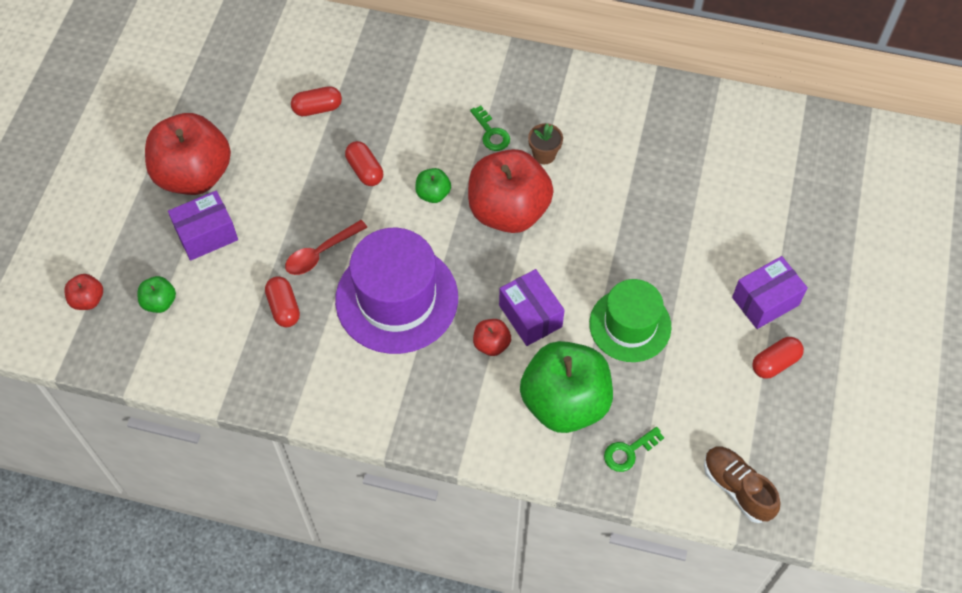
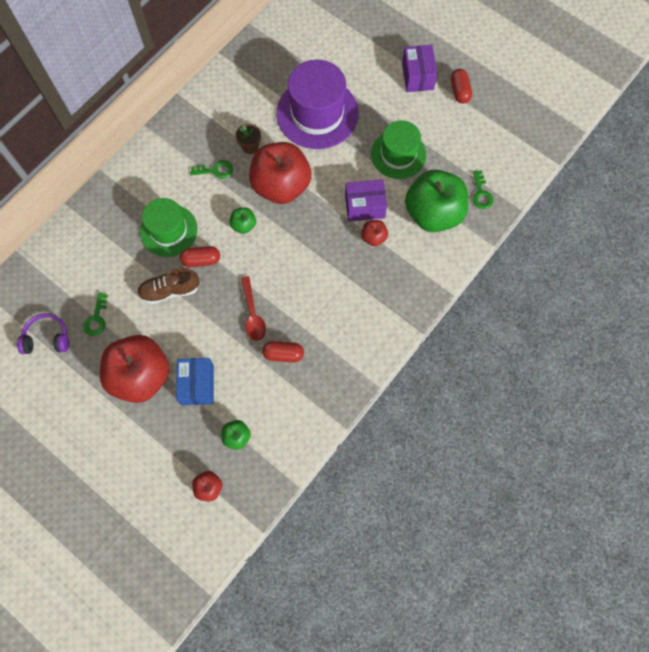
camera: 65 degrees left, 10 degrees up
purple box [168,191,238,261] -> blue box [176,358,214,405]
red capsule [291,86,342,116] -> none
purple hat [335,228,458,354] -> purple hat moved to [276,60,359,149]
brown shoe [704,447,781,523] -> brown shoe moved to [137,268,199,304]
none -> purple headphones [17,313,69,354]
none -> green key [83,293,108,336]
none -> green hat [140,198,198,257]

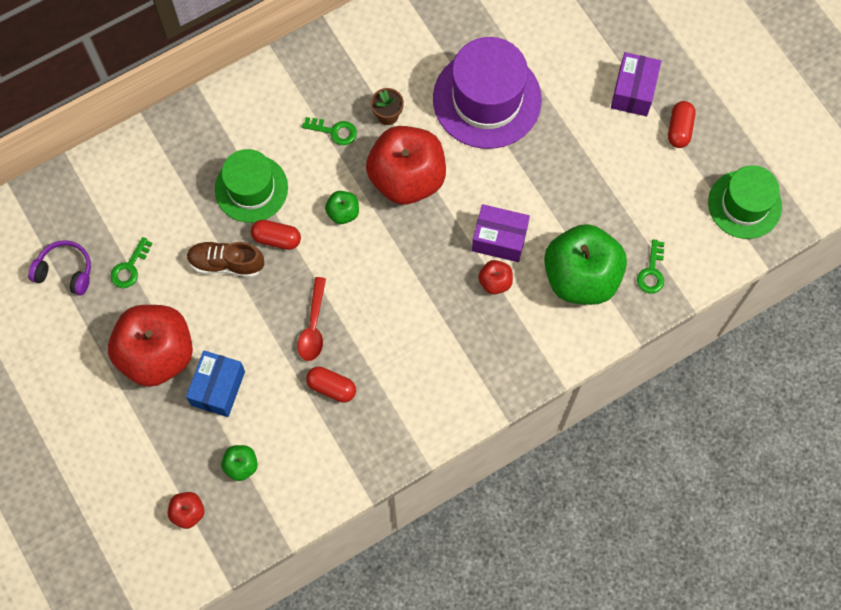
camera: 20 degrees right, 0 degrees up
green hat [371,120,426,179] -> green hat moved to [708,165,782,239]

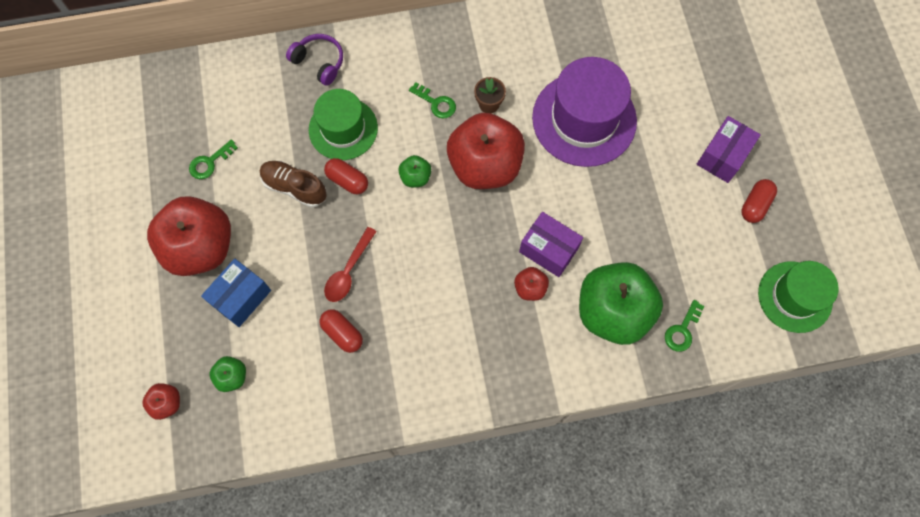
camera: 20 degrees right, 0 degrees up
purple headphones [28,240,91,296] -> purple headphones moved to [286,34,343,86]

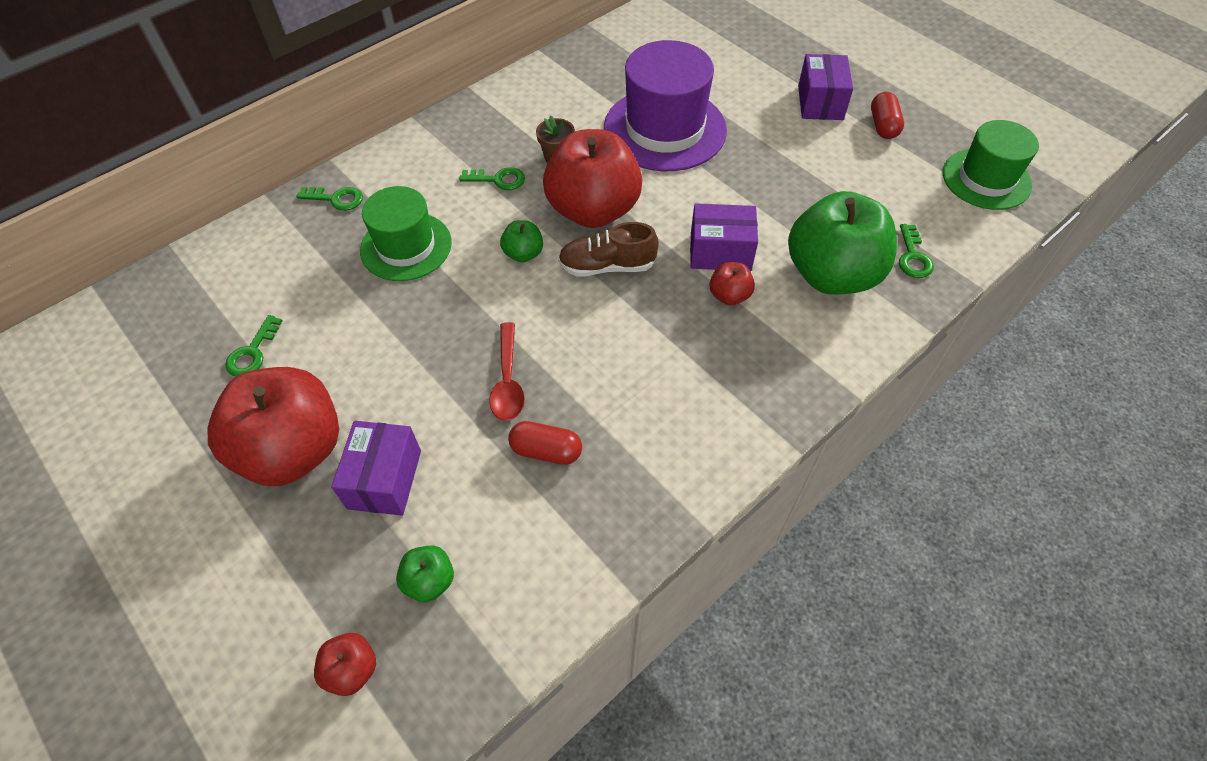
camera: 30 degrees left, 15 degrees down
blue box [201,259,271,327] -> purple box [331,421,421,516]
brown shoe [260,161,327,208] -> brown shoe moved to [558,222,659,277]
purple headphones [286,34,343,86] -> green key [296,187,363,211]
red capsule [324,158,368,194] -> none

